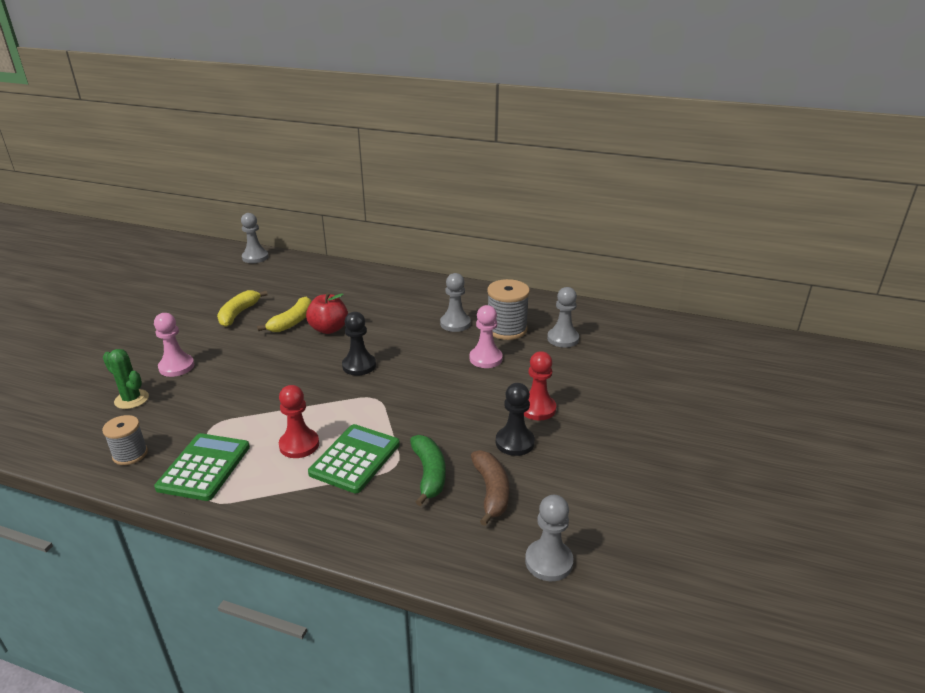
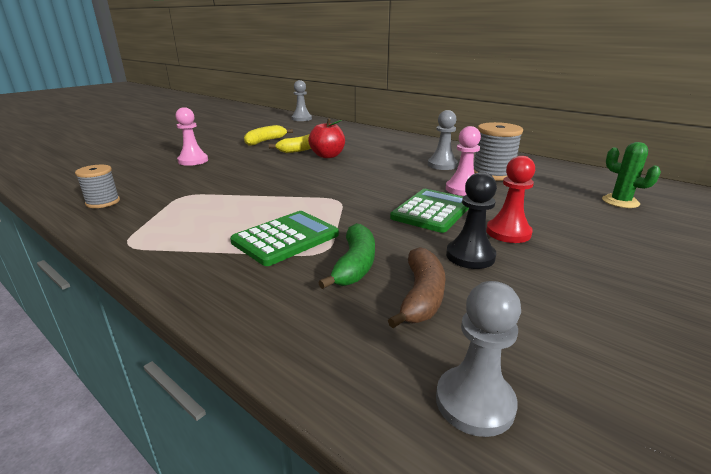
camera: 20 degrees right, 5 degrees down
green cactus [103,349,149,409] -> green cactus moved to [602,142,661,208]
green calculator [154,433,250,501] -> green calculator moved to [390,189,469,233]
red pawn [279,385,319,458] -> none
black pawn [342,312,376,376] -> none
grey pawn [547,287,579,348] -> none

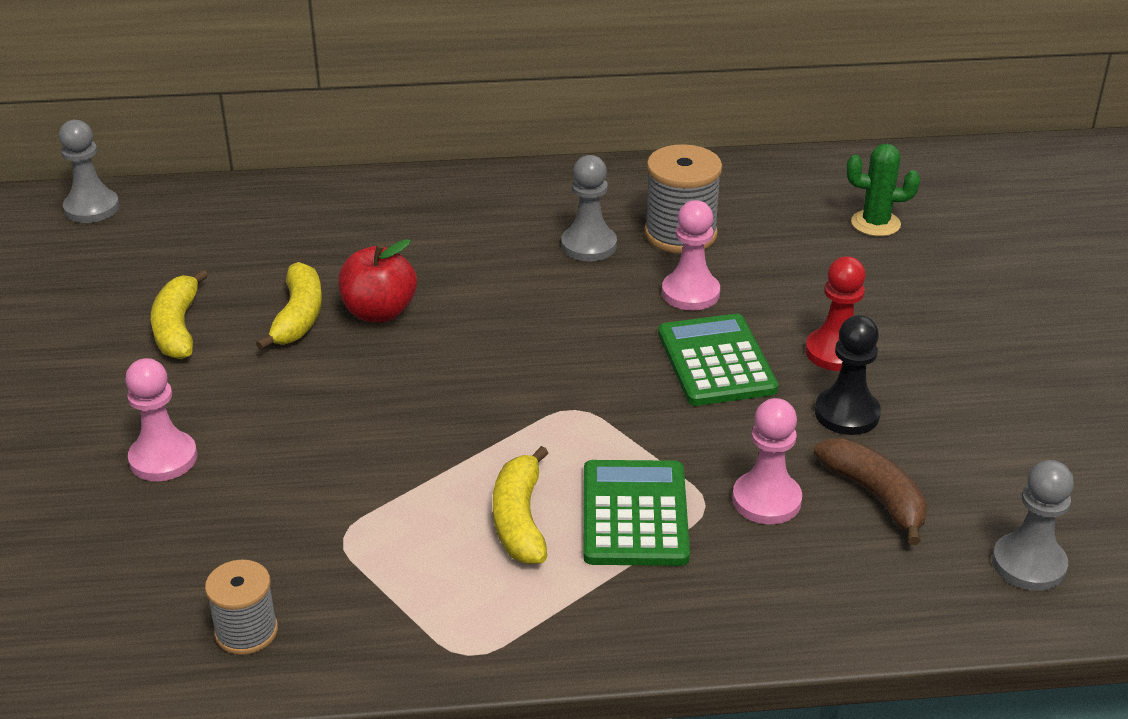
camera: 45 degrees left, 10 degrees up
green banana [318,223,375,289] -> pink pawn [732,398,802,524]
none -> yellow banana [493,446,548,564]

